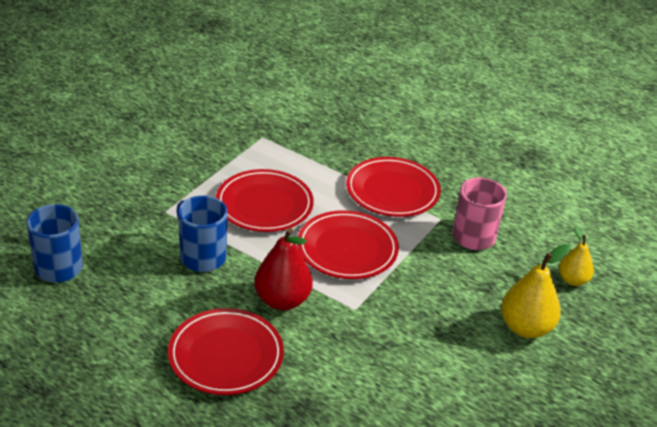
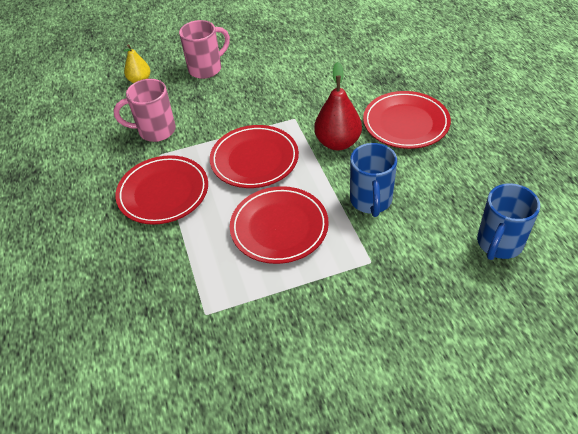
camera: 135 degrees left, 10 degrees up
yellow pear [501,244,570,338] -> pink mug [179,20,230,79]

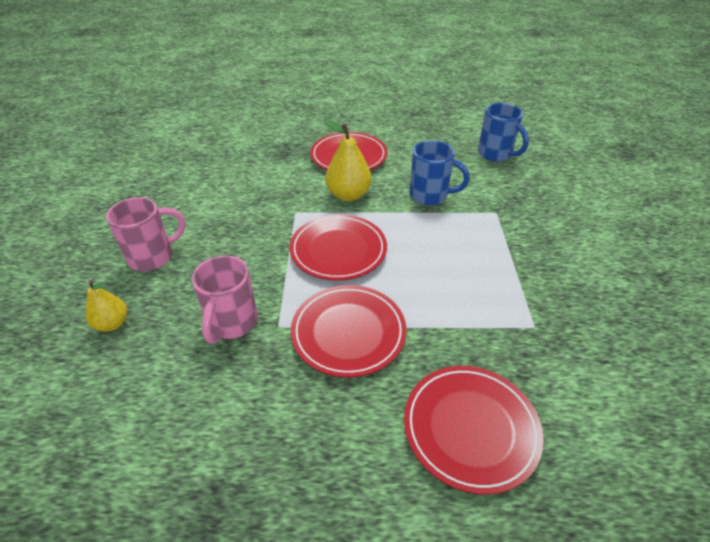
camera: 75 degrees left, 5 degrees down
pink mug [179,20,230,79] -> pink mug turned 75 degrees clockwise [106,197,186,271]
red plate [230,186,329,264] -> red plate moved to [404,366,544,495]
red pear [314,62,362,150] -> yellow pear [324,119,372,202]

